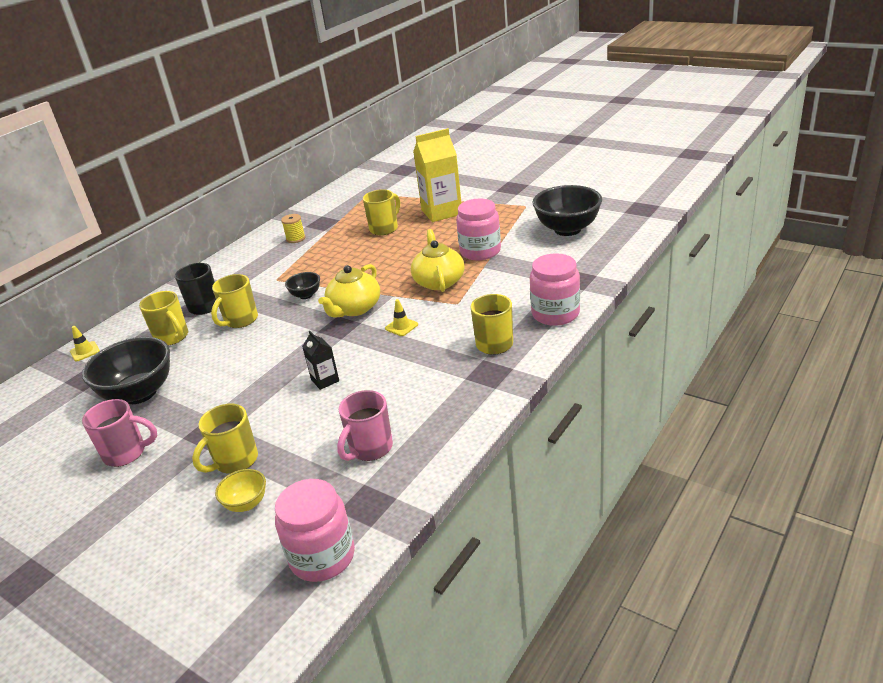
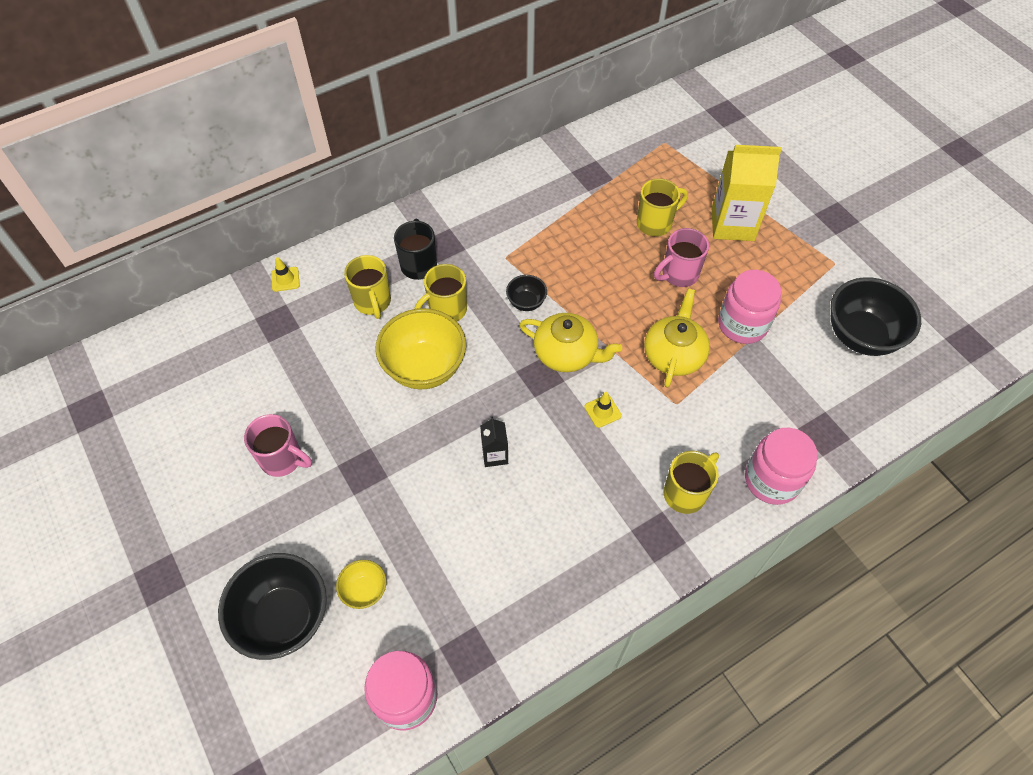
camera: 20 degrees right, 25 degrees up
black bowl [82,337,170,404] -> black bowl moved to [218,553,327,660]
yellow mug [192,404,258,474] -> none
yellow spool [281,214,306,243] -> none
yellow teapot [318,264,380,318] -> yellow teapot turned 120 degrees counterclockwise [519,313,622,372]
pink mug [337,390,393,461] -> pink mug moved to [654,228,709,287]
none -> yellow bowl [375,308,466,389]

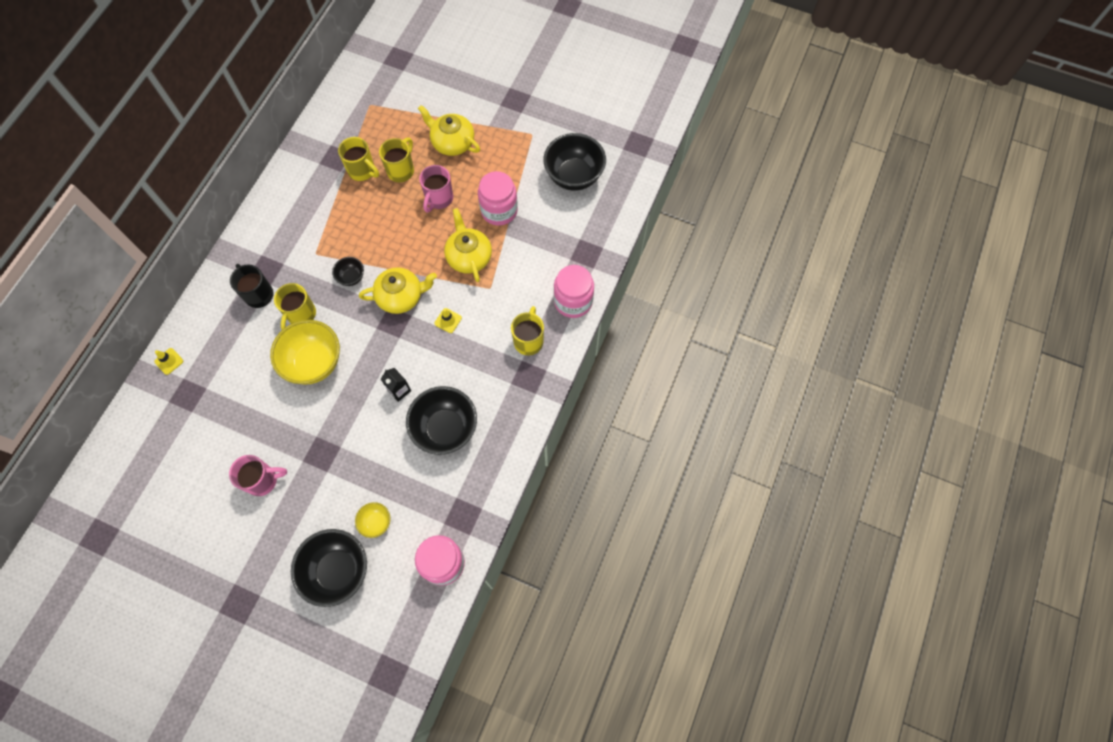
camera: 35 degrees left, 10 degrees up
yellow mug [344,255,391,319] -> yellow mug moved to [338,137,379,181]
yellow carton [711,145,782,241] -> yellow teapot [418,105,480,156]
none -> black bowl [406,386,477,455]

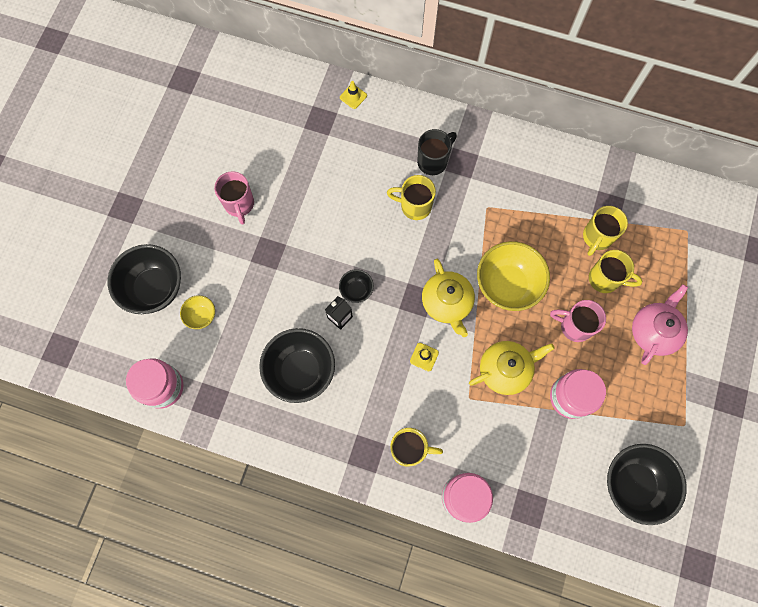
camera: 85 degrees right, 5 degrees up
yellow bowl [270,320,340,385] -> yellow bowl moved to [477,241,550,311]
black bowl [332,257,364,286] -> black bowl moved to [339,269,374,303]
yellow teapot [418,105,480,156] -> pink teapot [632,284,688,365]

